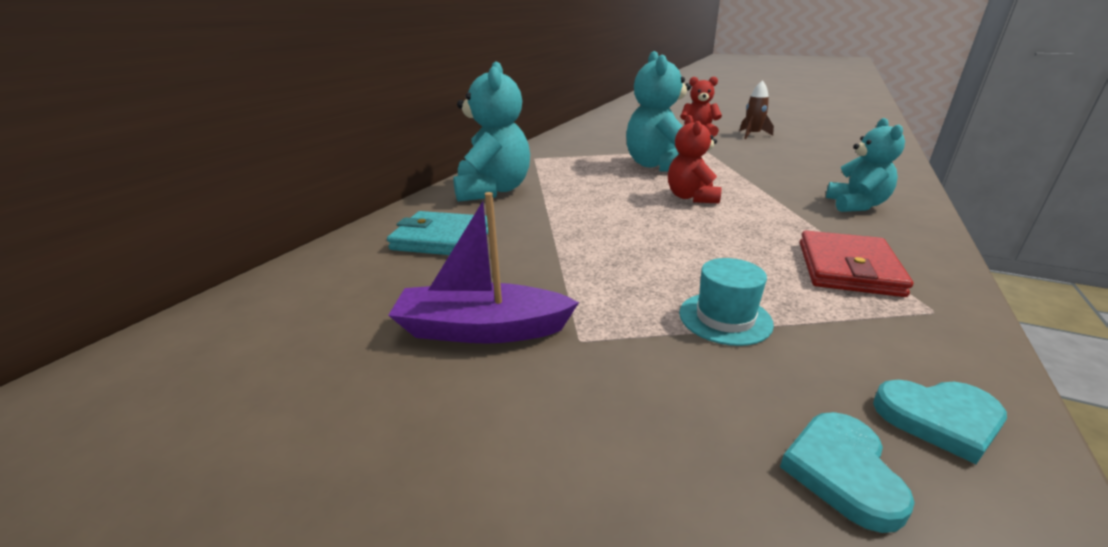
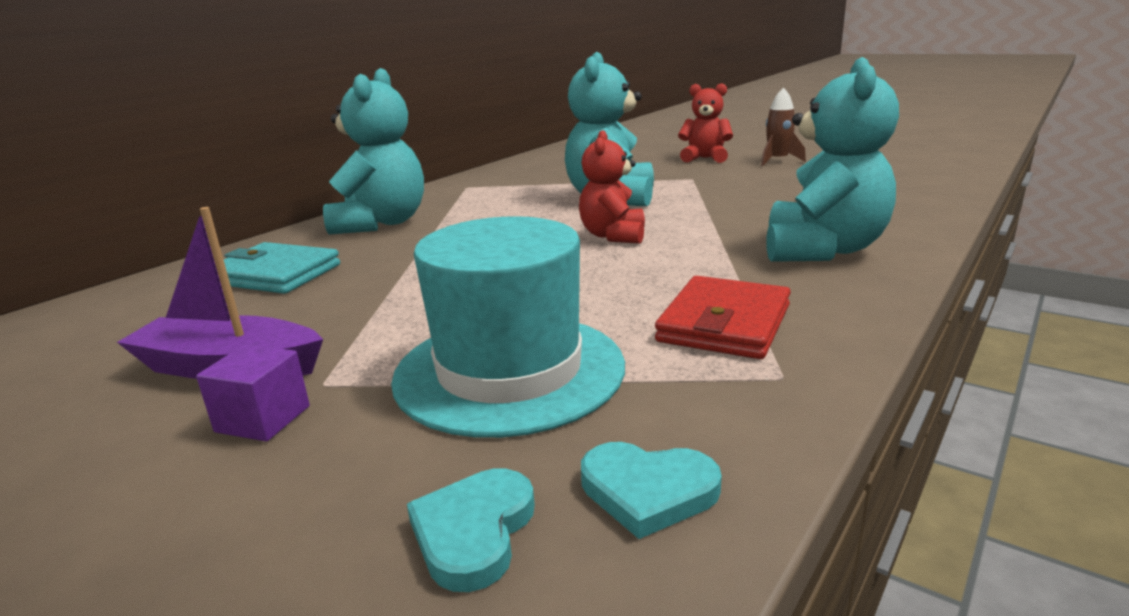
camera: 10 degrees right, 5 degrees down
turquoise hat [679,258,774,346] -> turquoise hat [391,216,625,438], size x2.08
turquoise teddy bear [826,118,905,212] -> turquoise teddy bear [766,57,899,262], size x1.60
none -> purple cube [196,344,310,441]

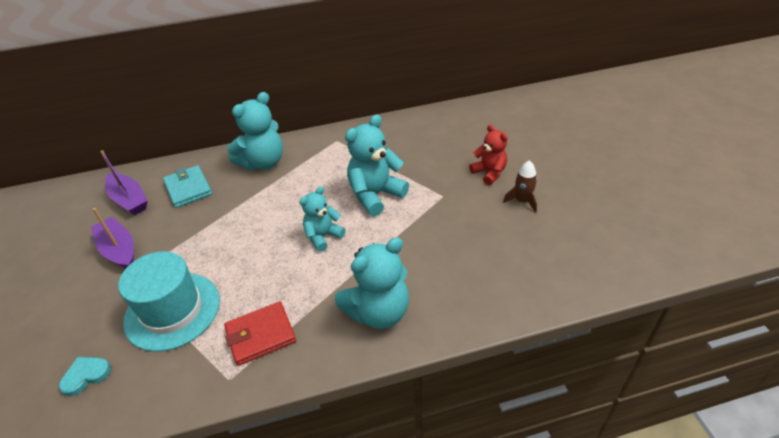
camera: 40 degrees right, 20 degrees up
purple cube [196,344,310,441] -> none
red teddy bear [579,130,645,244] -> turquoise teddy bear [299,186,346,252]
turquoise heart [581,442,722,539] -> none
none -> purple boat [100,150,148,215]

